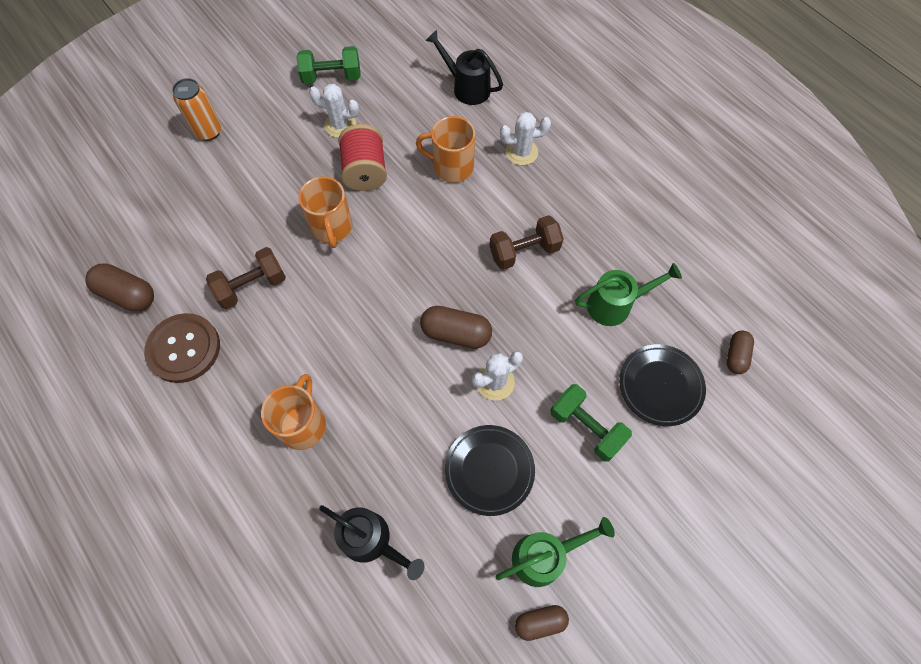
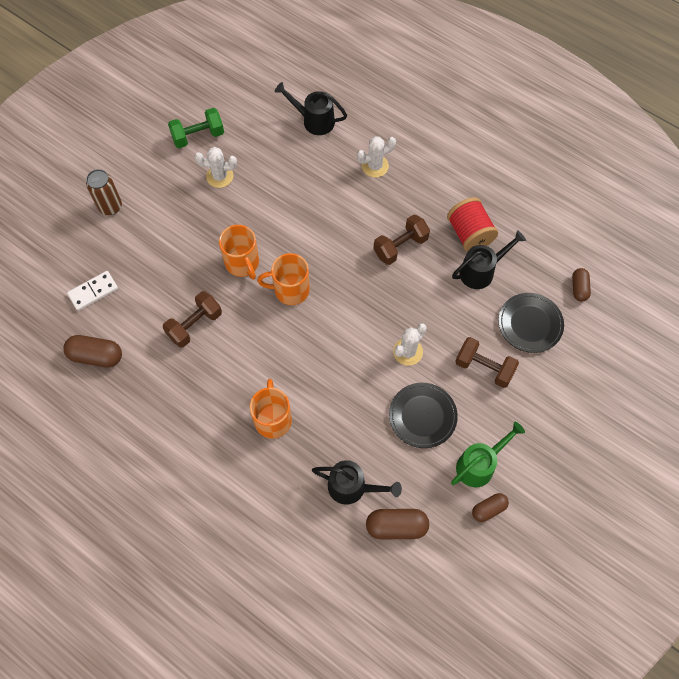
camera: 15 degrees left, 0 degrees up
brown button [144,313,220,383] -> none
orange can [172,78,221,141] -> brown can [86,169,122,215]
red spool [338,124,387,191] -> red spool moved to [447,197,498,252]
orange mug [416,116,475,183] -> orange mug moved to [257,253,310,305]
brown capsule [420,306,492,349] -> brown capsule moved to [366,509,429,540]
green dumbbell [550,384,632,462] -> brown dumbbell [455,337,519,388]
green watering can [575,263,682,326] -> black watering can [452,230,526,289]
none -> white domino [67,271,118,311]

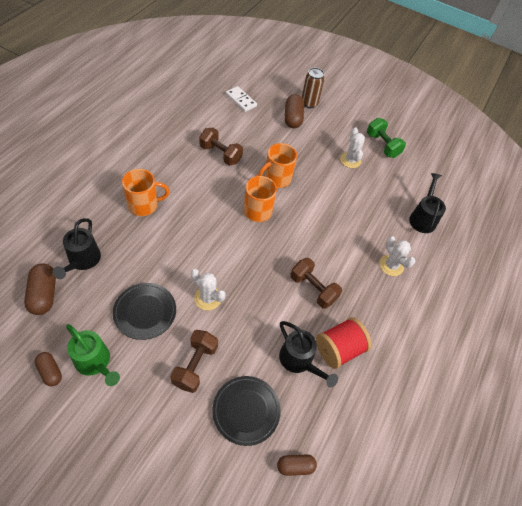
camera: 75 degrees right, 10 degrees down
brown capsule [63,335,122,368] -> brown capsule moved to [285,94,304,128]

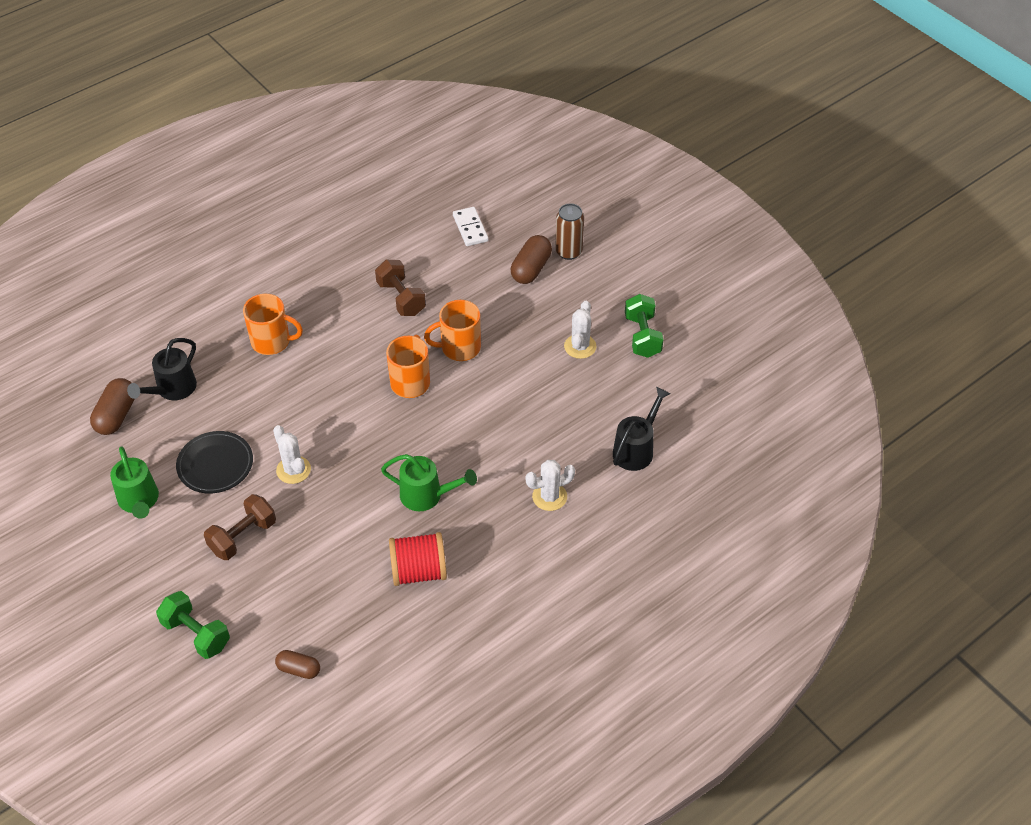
camera: 30 degrees right, 5 degrees down
brown capsule [35,352,62,387] -> none
black plate [212,376,281,446] -> none
black watering can [279,321,338,388] -> none
brown dumbbell [290,258,342,309] -> green watering can [381,454,477,511]
white cactus [380,236,415,276] -> white cactus turned 75 degrees clockwise [526,460,575,511]
none -> green dumbbell [156,591,230,659]

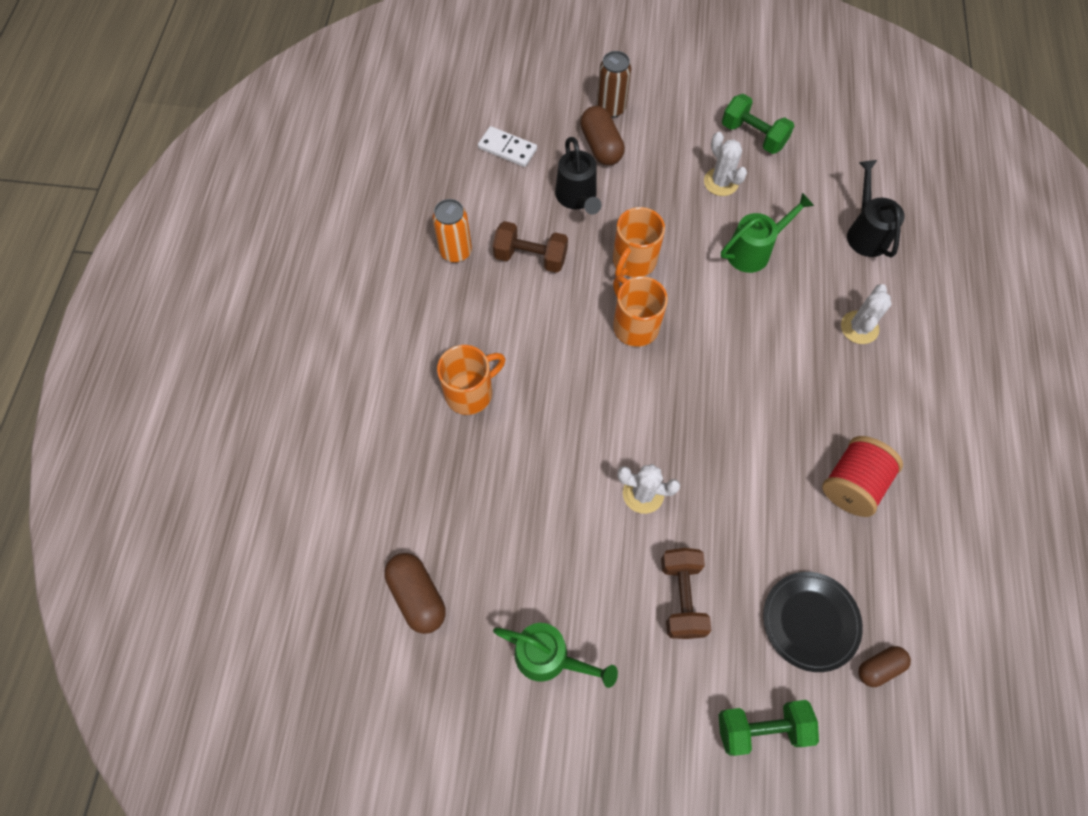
camera: 45 degrees left, 15 degrees up
black watering can [127,338,197,400] -> black watering can moved to [555,137,601,215]
black plate [176,431,253,493] -> black plate moved to [763,572,863,672]
green watering can [381,454,477,511] -> green watering can moved to [721,193,814,273]
none -> orange can [433,199,472,263]

